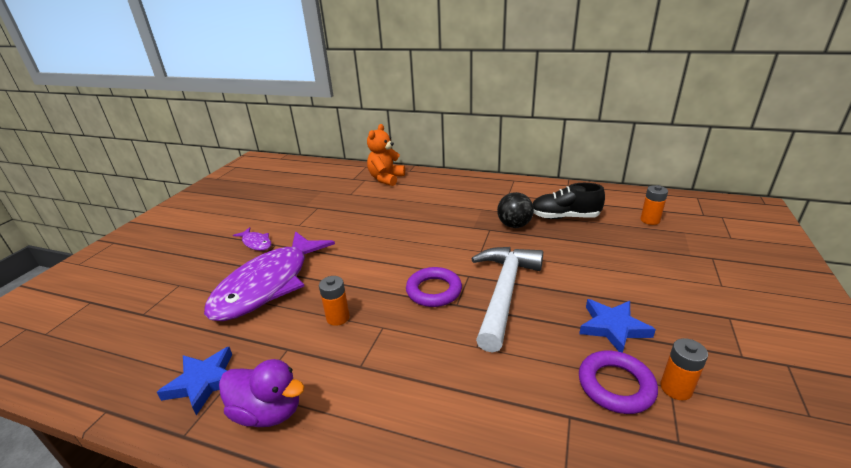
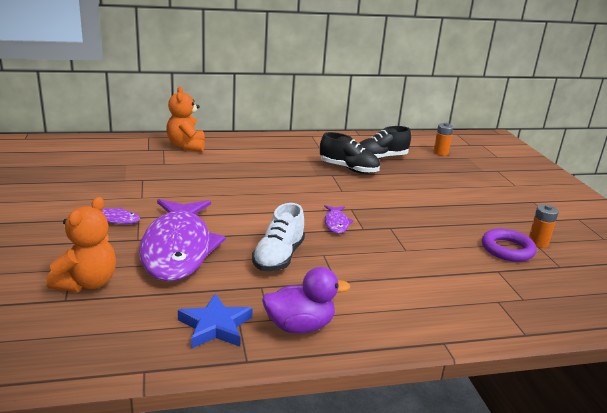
camera: 35 degrees left, 5 degrees down
orange battery [319,276,350,326] -> white shoe [252,203,305,271]
purple ring [406,267,462,307] -> purple fish [324,205,354,234]
white hammer [471,247,543,353] -> none
black ball [497,192,534,228] -> black shoe [320,132,380,174]
blue star [579,299,656,353] -> none
none -> orange teddy bear [47,197,116,292]

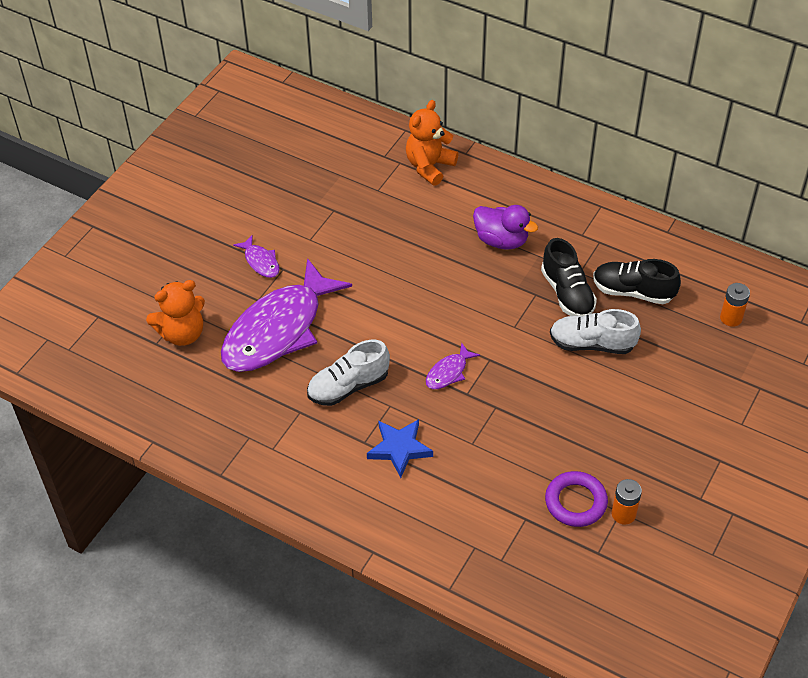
camera: 45 degrees right, 25 degrees up
blue star [178,294,253,349] -> blue star moved to [367,419,433,478]
purple duck [262,267,350,333] -> purple duck moved to [473,205,538,250]
none -> white shoe [550,309,641,354]

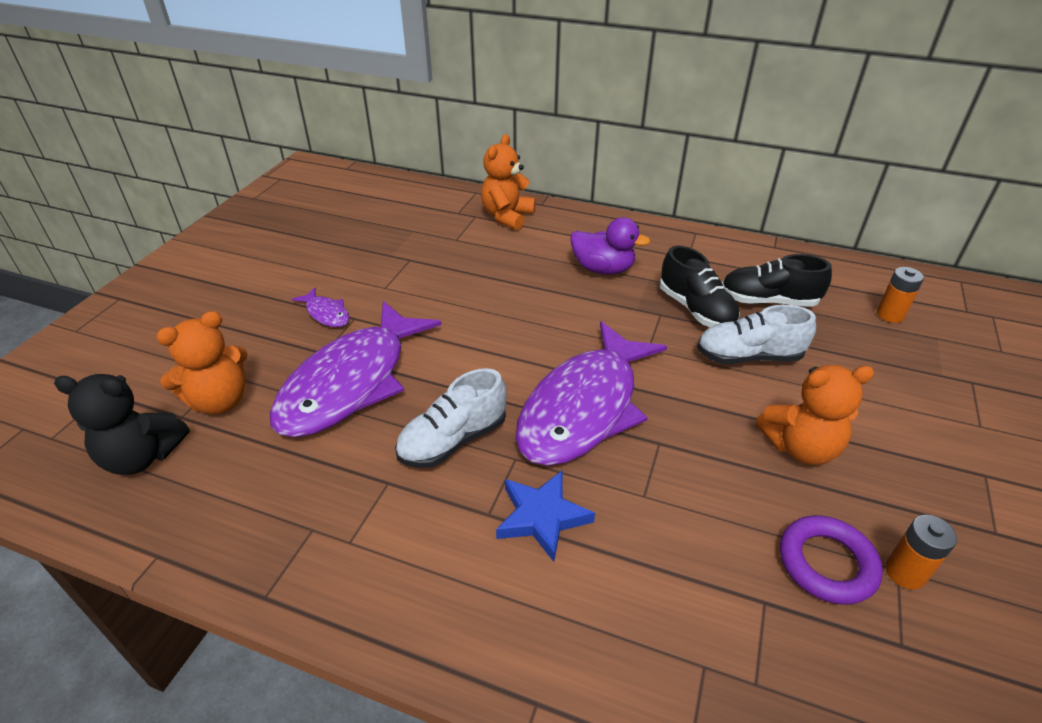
camera: 10 degrees left, 10 degrees down
purple fish [426,342,480,389] -> purple fish [515,321,667,466], size x2.46
none -> black teddy bear [54,374,190,475]
none -> orange teddy bear [756,365,874,465]

